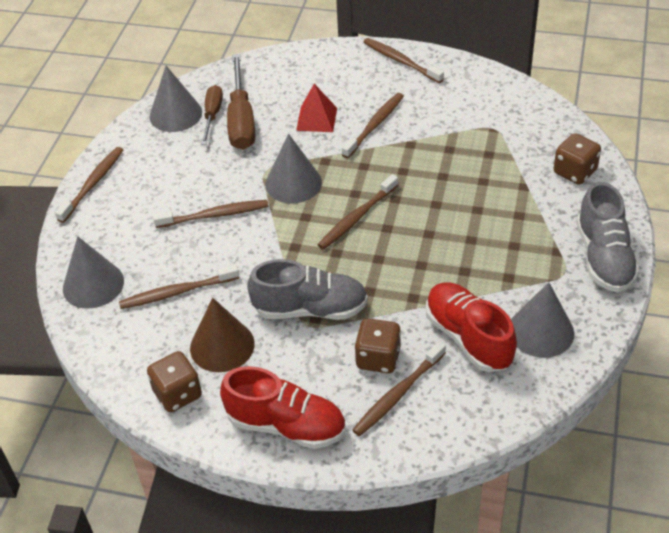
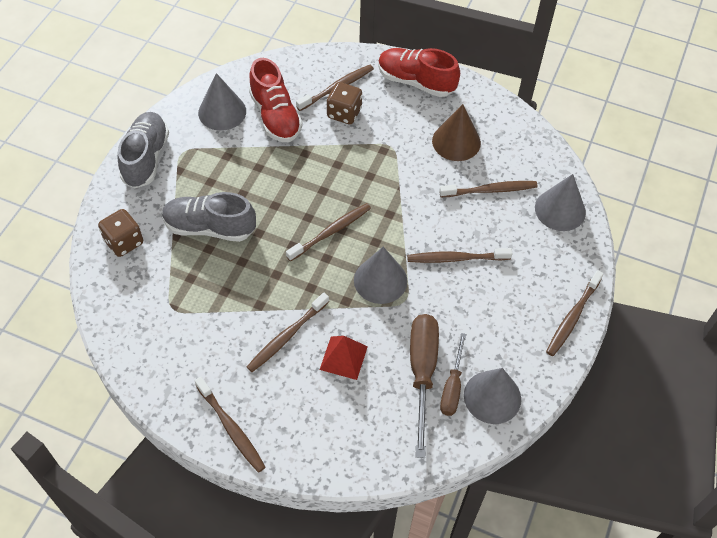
camera: 175 degrees left, 10 degrees up
brown dice [147,351,202,412] -> none
grey shoe [247,259,368,320] -> grey shoe moved to [162,192,256,242]

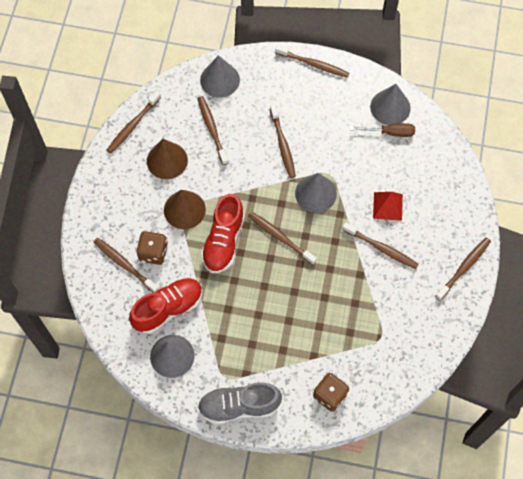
camera: 100 degrees left, 10 degrees up
grey shoe [162,192,256,242] -> none
red shoe [378,48,460,97] -> red shoe moved to [201,194,245,273]
brown screwdriver [410,314,439,458] -> none
none -> brown toothbrush [107,91,161,154]
none -> brown cone [164,190,206,229]

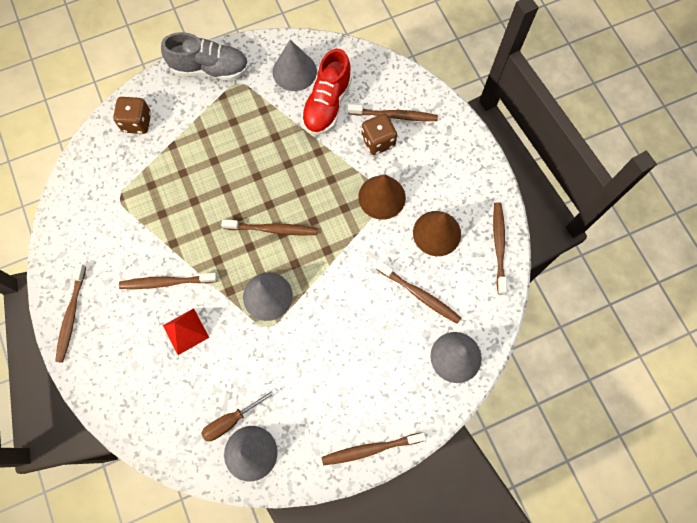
camera: 145 degrees right, 5 degrees up
grey shoe [198,382,282,424] -> grey shoe turned 45 degrees clockwise [161,32,249,81]
red shoe [201,194,245,273] -> none
brown toothbrush [270,104,296,178] -> none

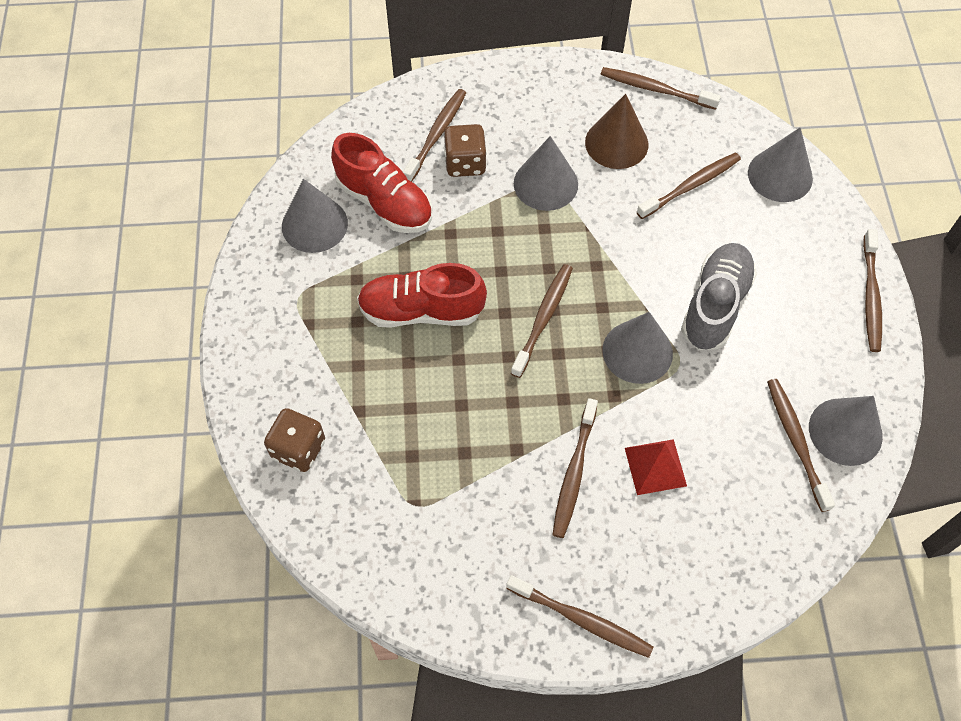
camera: 70 degrees left, 10 degrees down
grey shoe [161,32,249,81] -> grey shoe moved to [681,243,757,350]
brown screwdriver [201,388,278,441] -> brown toothbrush [767,379,835,512]
brown cone [358,174,406,220] -> grey cone [514,136,578,211]
none -> red shoe [357,263,487,328]

